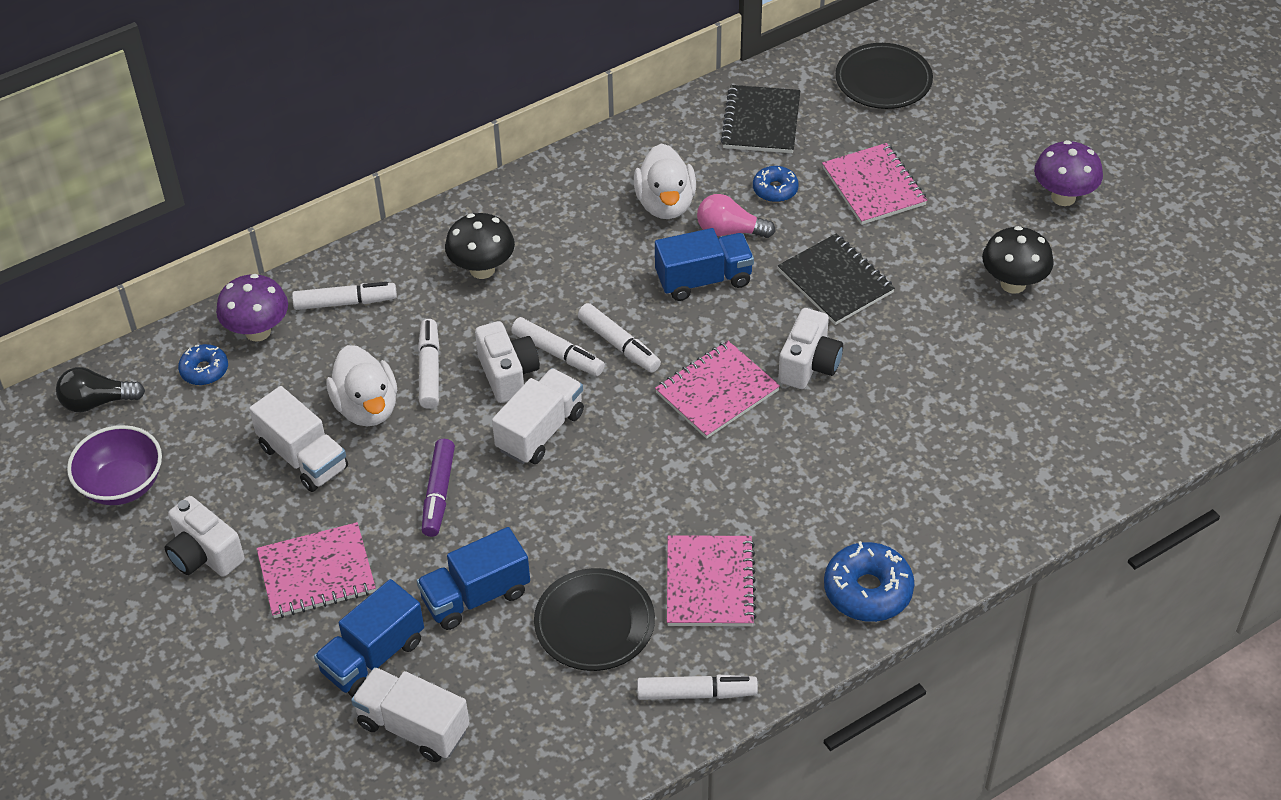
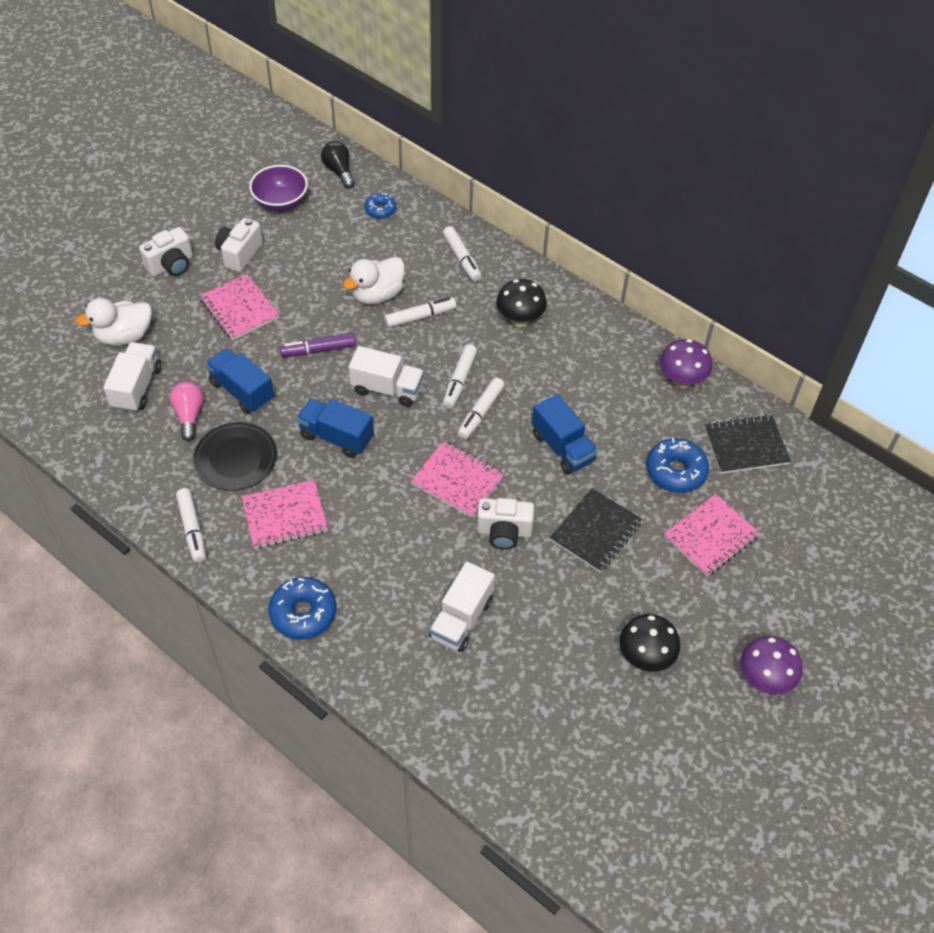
camera: 70 degrees right, 5 degrees up
purple mushroom [216,274,288,342] -> purple mushroom moved to [660,339,712,388]
white truck [249,386,348,492] -> white truck moved to [429,561,495,652]
blue truck [314,579,424,697] -> blue truck moved to [297,398,374,458]
white camera [475,321,540,403] -> white camera moved to [139,227,193,276]
white duck [634,144,696,219] -> white duck moved to [76,298,152,346]
pink light bulb [697,194,776,238] -> pink light bulb moved to [170,382,204,441]
blue donut [753,166,799,202] -> blue donut [646,438,709,493], size x1.66
black plate [835,43,933,109] -> none

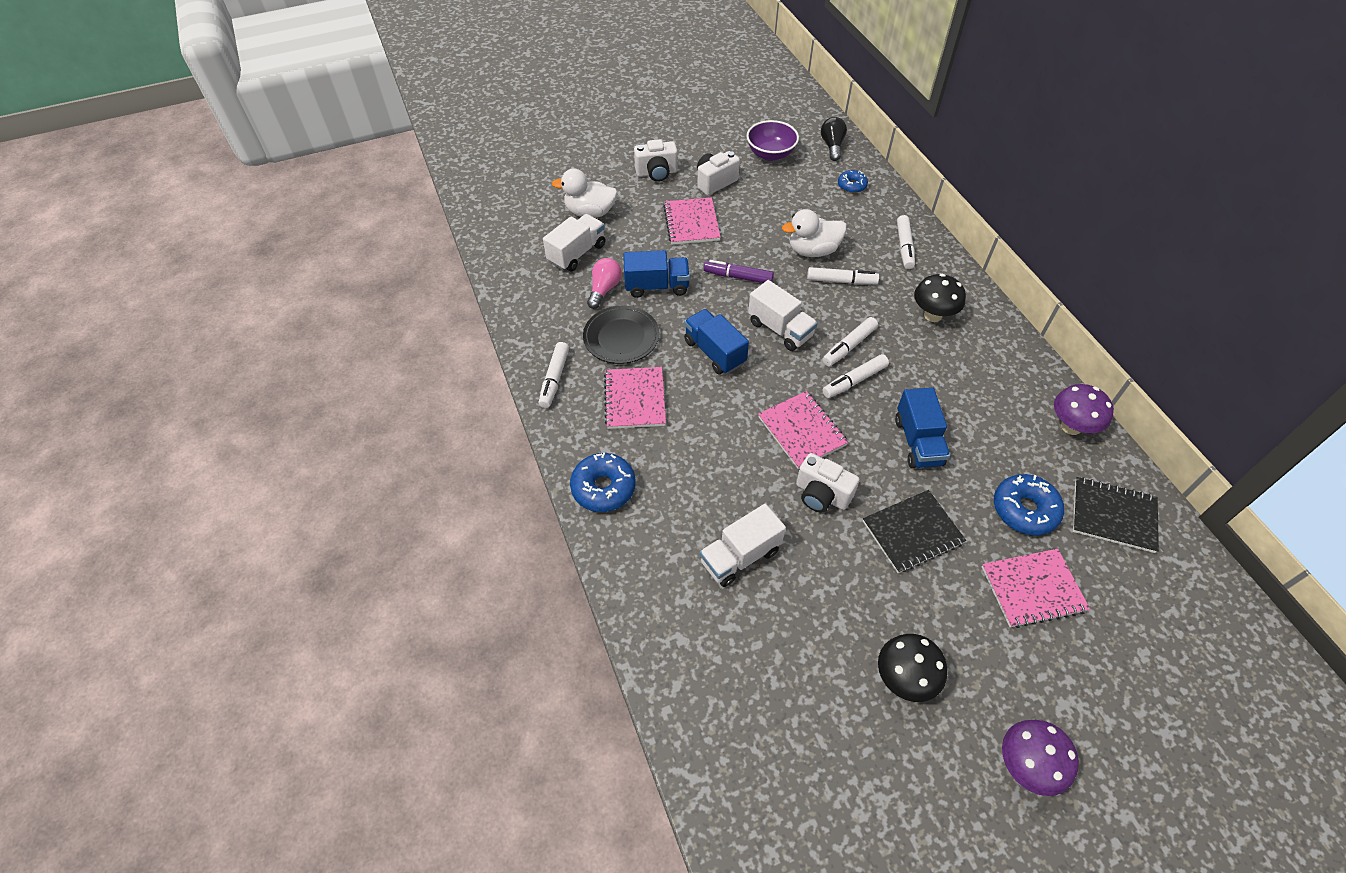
camera: 30 degrees right, 0 degrees up
blue truck [206,348,274,414] -> blue truck turned 105 degrees clockwise [623,250,690,298]
pink notebook [242,480,328,549] -> pink notebook turned 75 degrees clockwise [604,367,666,429]

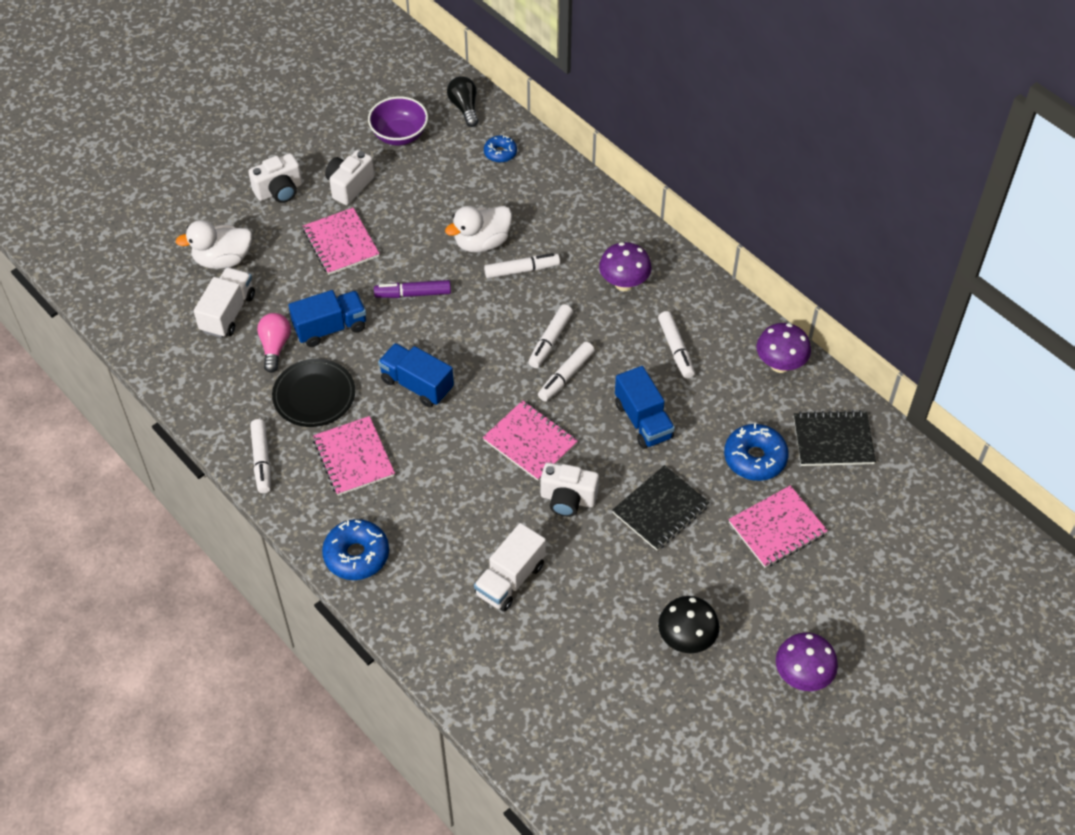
camera: 20 degrees left, 0 degrees up
white truck [748,280,818,351] -> none
white marker [897,215,915,269] -> white marker moved to [658,311,695,379]
black mushroom [914,274,966,322] -> purple mushroom [599,242,652,291]

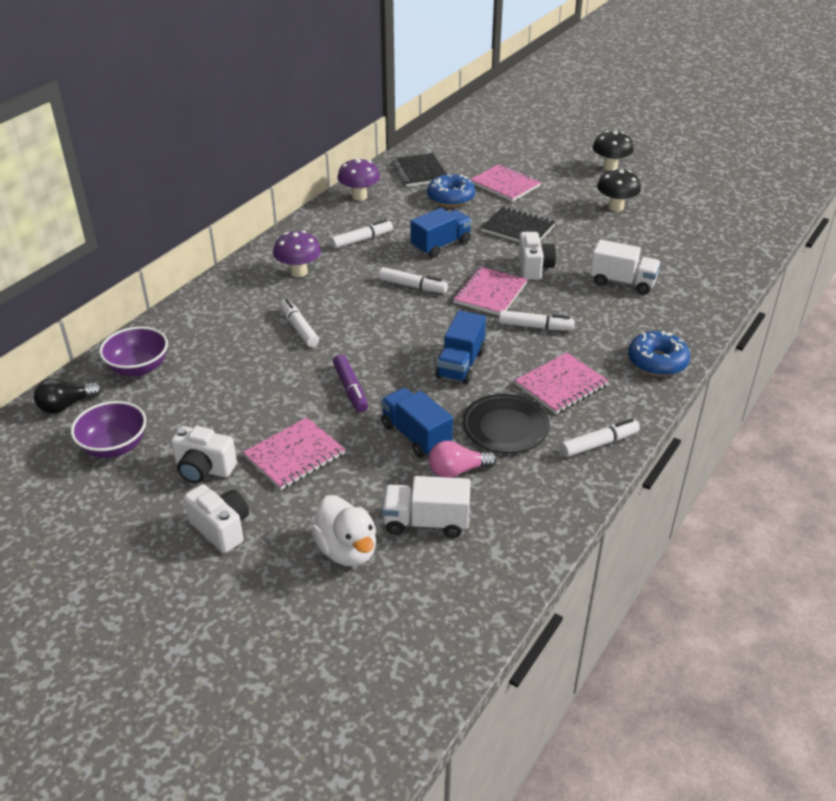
camera: 105 degrees left, 15 degrees down
white duck [445,206,512,253] -> none
blue donut [484,135,517,163] -> purple bowl [99,327,168,376]
white marker [528,304,573,368] -> white marker moved to [499,310,575,331]
purple mushroom [776,632,838,691] -> black mushroom [592,131,634,171]

